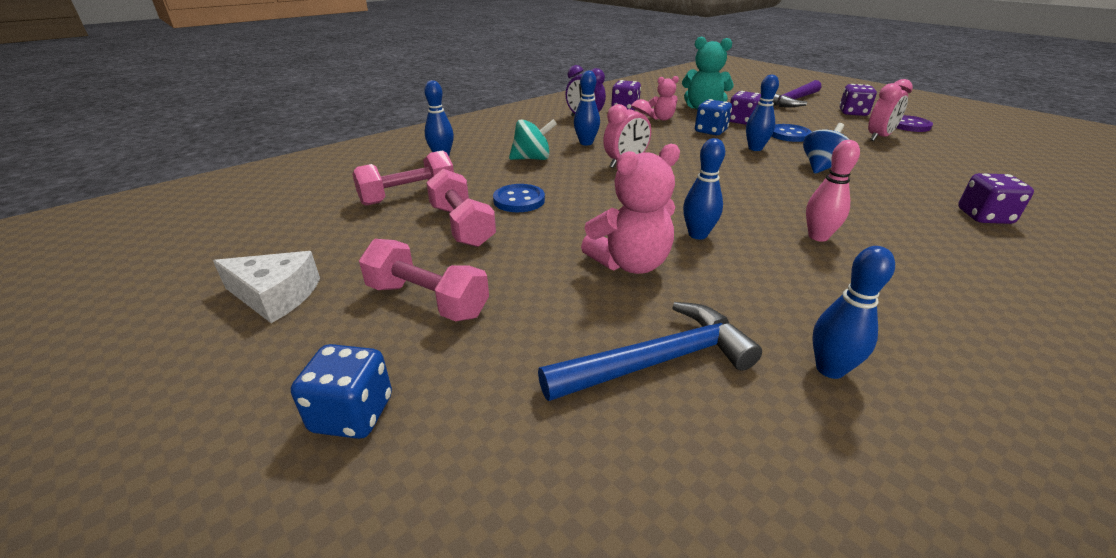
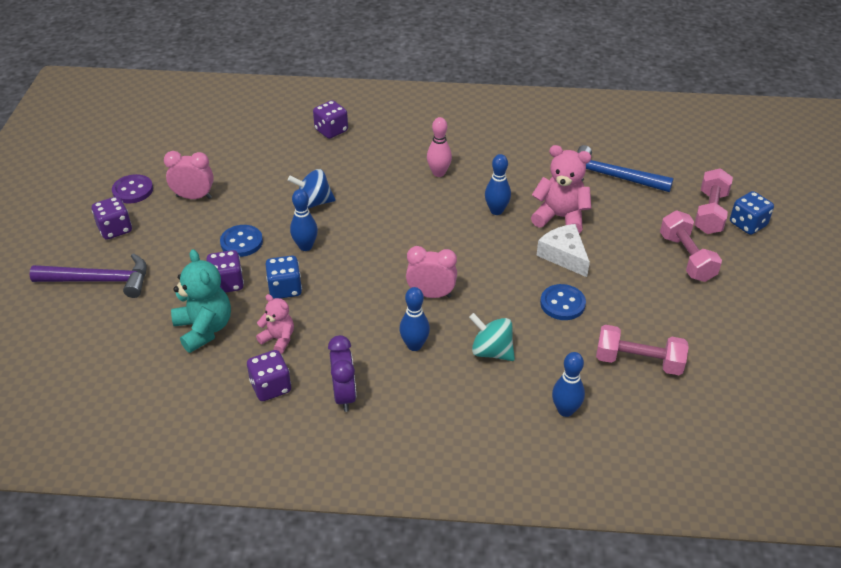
camera: 135 degrees left, 10 degrees up
white cheese [213,251,320,323] -> white cheese moved to [536,224,590,277]
pink dumbbell [426,169,496,247] -> pink dumbbell moved to [694,168,733,234]
blue bowling pin [812,246,895,379] -> none

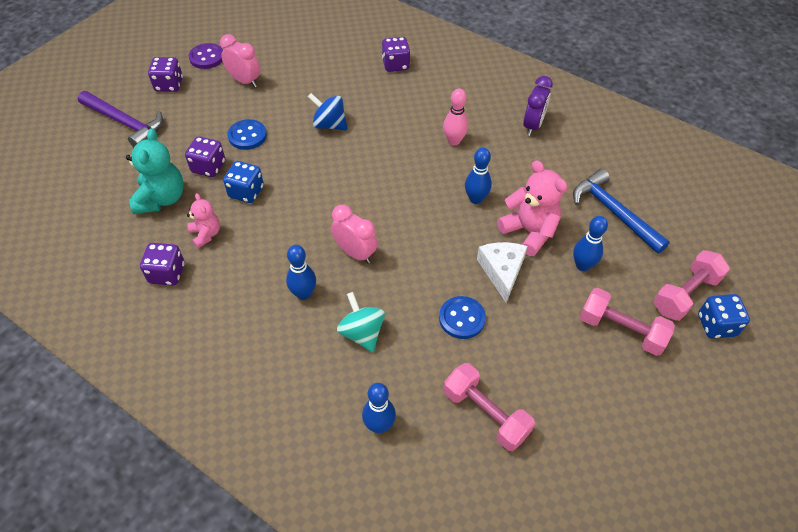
camera: 30 degrees right, 10 degrees up
blue bowling pin [290,189,318,251] -> blue bowling pin moved to [573,216,608,271]
purple clock [328,335,356,412] -> purple clock moved to [523,76,553,136]
pink dumbbell [660,210,722,282] -> pink dumbbell turned 75 degrees counterclockwise [580,288,675,356]

